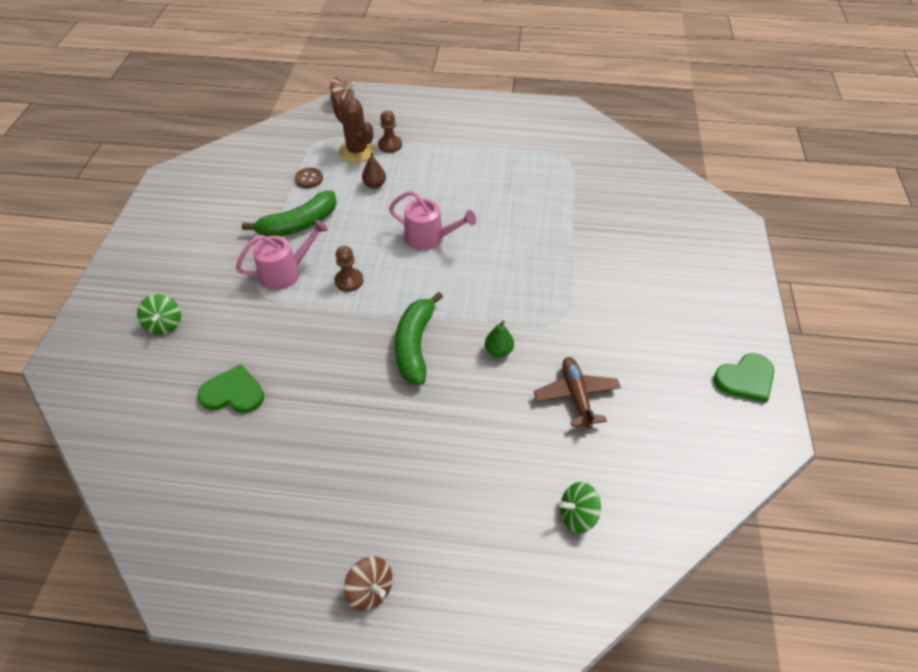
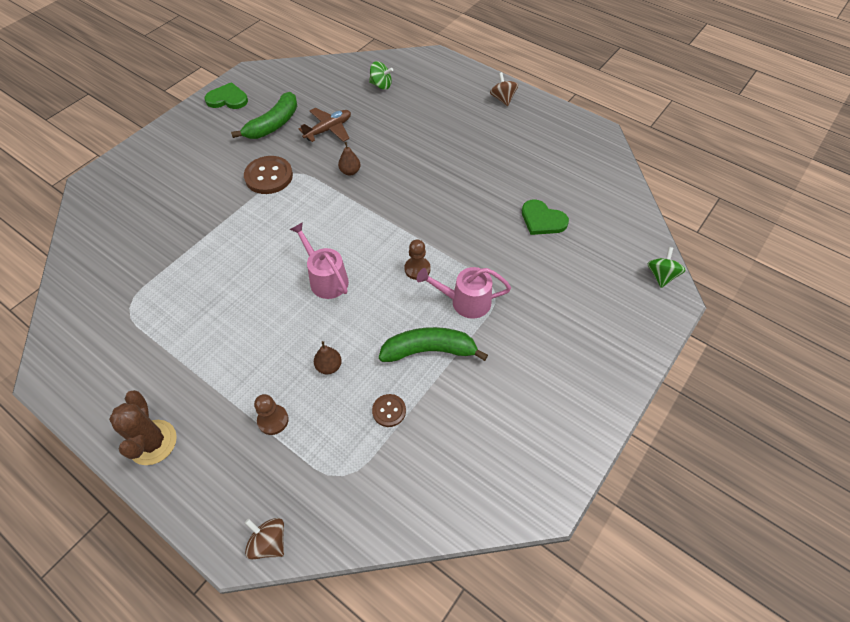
camera: 150 degrees left, 5 degrees up
green spinning top [137,294,181,335] -> green spinning top moved to [648,247,686,288]
brown cactus [332,95,375,162] -> brown cactus moved to [109,390,177,465]
green banana [395,292,443,385] -> green banana moved to [231,92,297,139]
green pear [485,321,514,357] -> brown pear [338,142,361,176]
brown plane [534,357,621,429] -> brown plane turned 150 degrees counterclockwise [299,108,351,142]
none -> brown button [244,156,293,194]

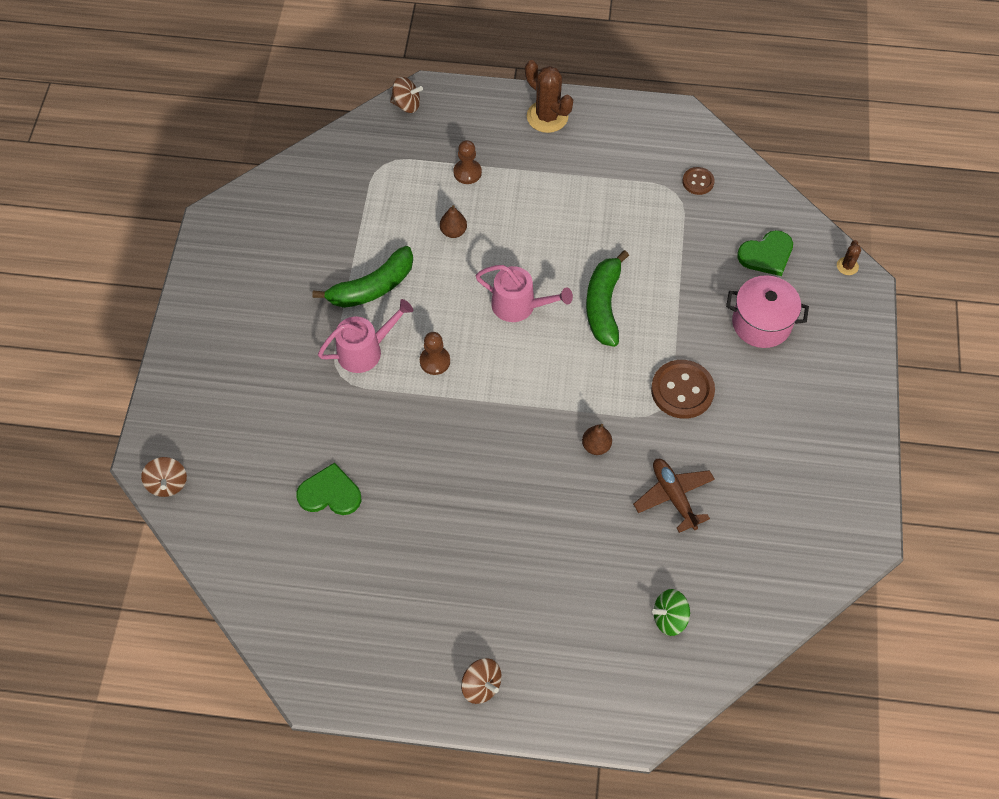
camera: 150 degrees right, 5 degrees up
green heart [204,82,248,109] -> green heart moved to [737,230,793,276]
green banana [231,92,297,139] -> green banana moved to [586,250,629,347]
brown plane [299,108,351,142] -> brown plane turned 135 degrees clockwise [633,459,715,533]
brown button [372,394,406,427] -> brown button moved to [682,167,715,195]
green spinning top [648,247,686,288] -> brown spinning top [141,457,187,497]
none -> pink pot [726,275,809,348]
none -> brown cactus [837,240,861,275]

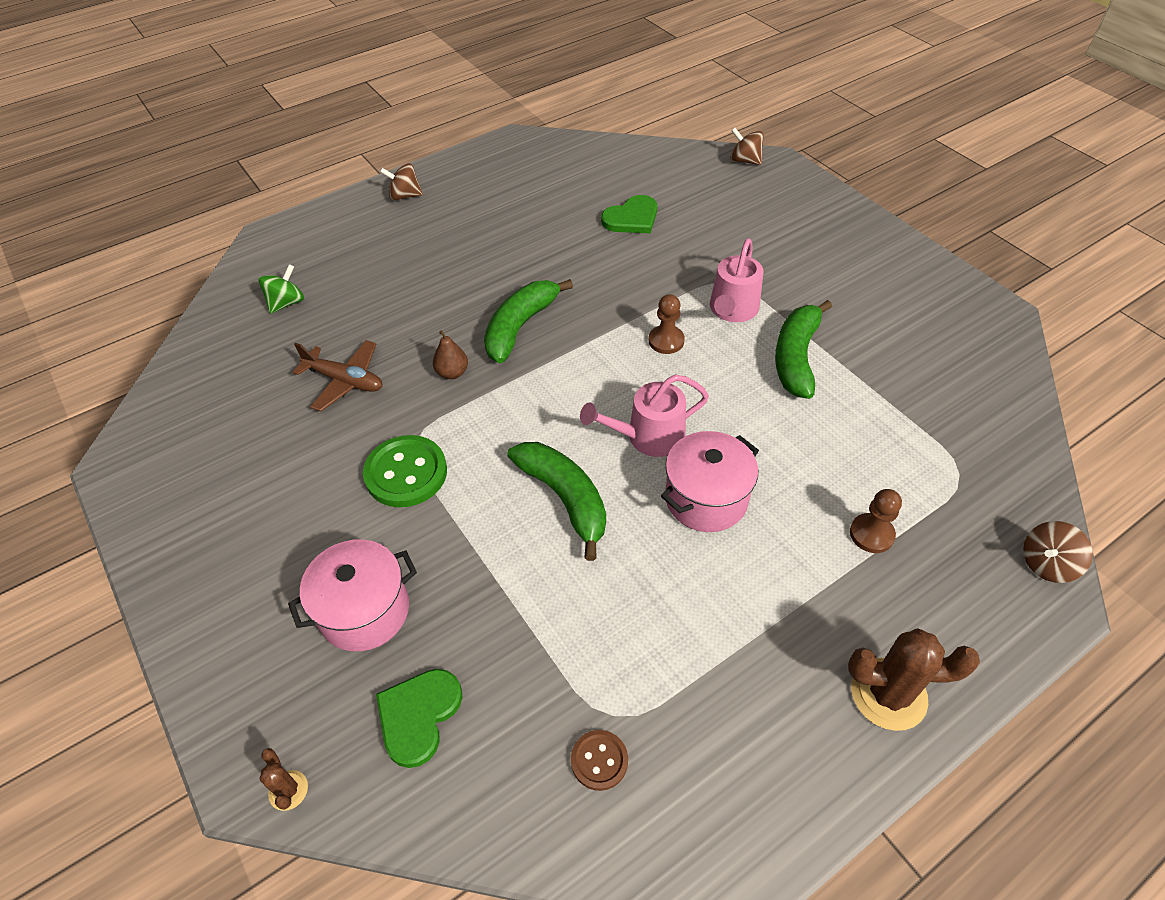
camera: 140 degrees right, 10 degrees down
brown pear [440,205,467,238] -> none
brown button [651,360,715,419] -> green button [363,435,447,507]
none -> green banana [484,279,573,363]
none -> pink pot [661,431,759,532]

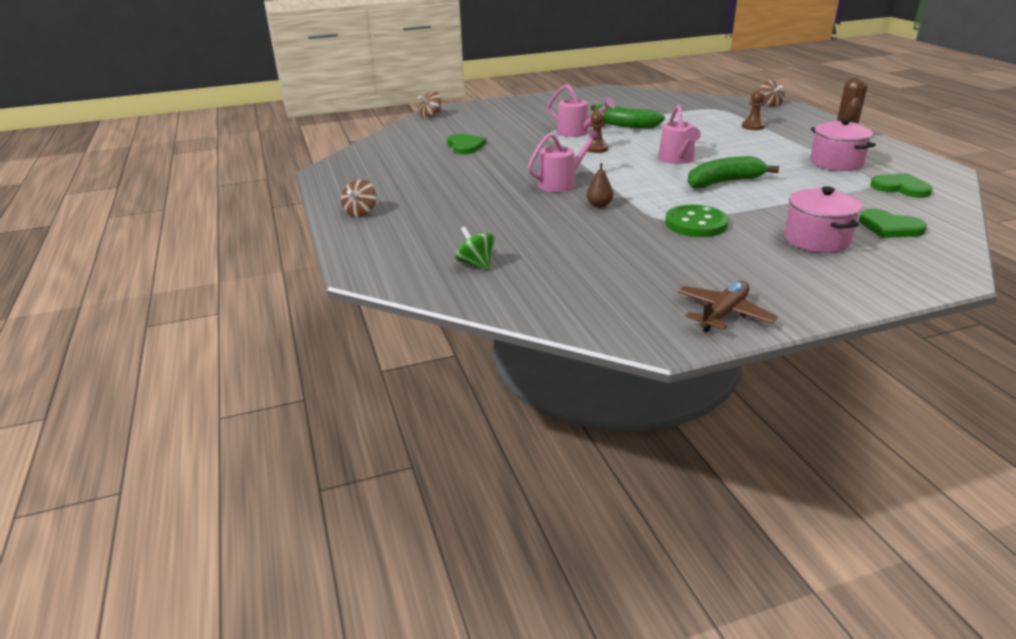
camera: 75 degrees left, 20 degrees down
brown cactus [260,748,308,811] -> none
brown plane [292,340,382,412] -> brown plane moved to [678,281,778,332]
green banana [484,279,573,363] -> pink watering can [527,129,601,192]
brown button [571,730,628,791] -> green heart [870,173,932,198]
pink pot [661,431,759,532] -> pink pot moved to [810,118,876,171]

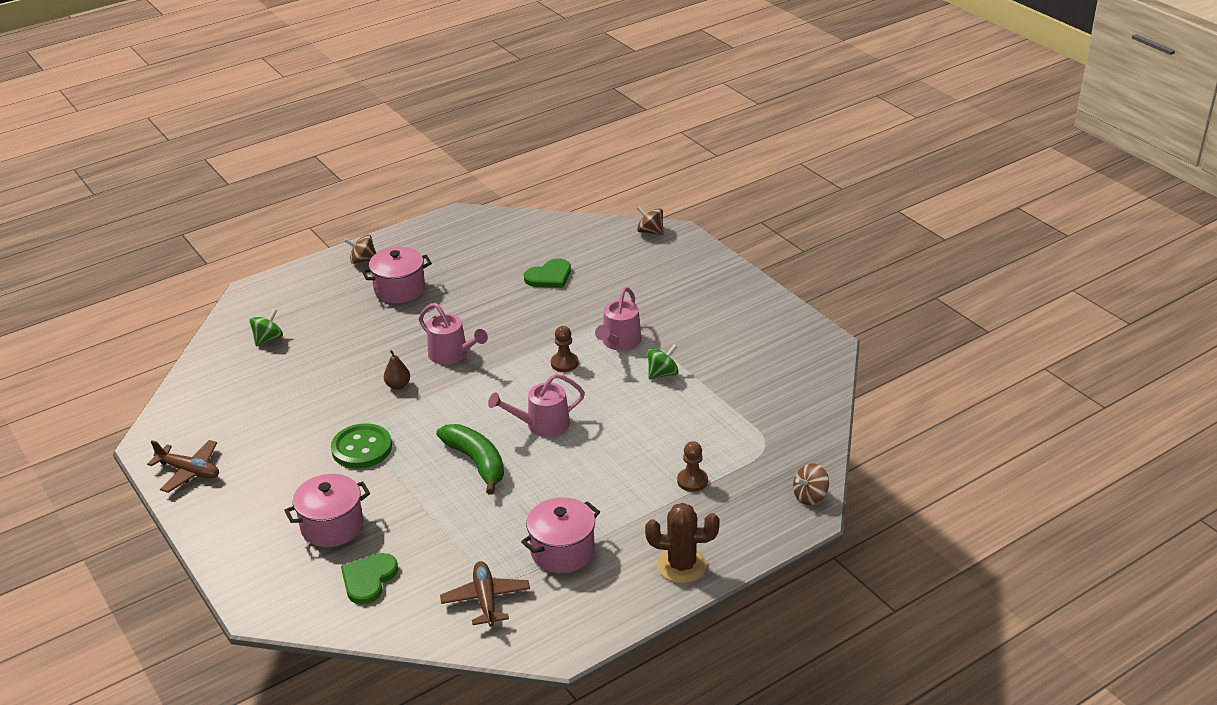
camera: 75 degrees right, 5 degrees up
green banana [591,104,665,129] -> green spinning top [647,344,678,380]
green heart [870,173,932,198] -> brown plane [440,561,530,627]
none -> pink pot [362,247,432,303]

